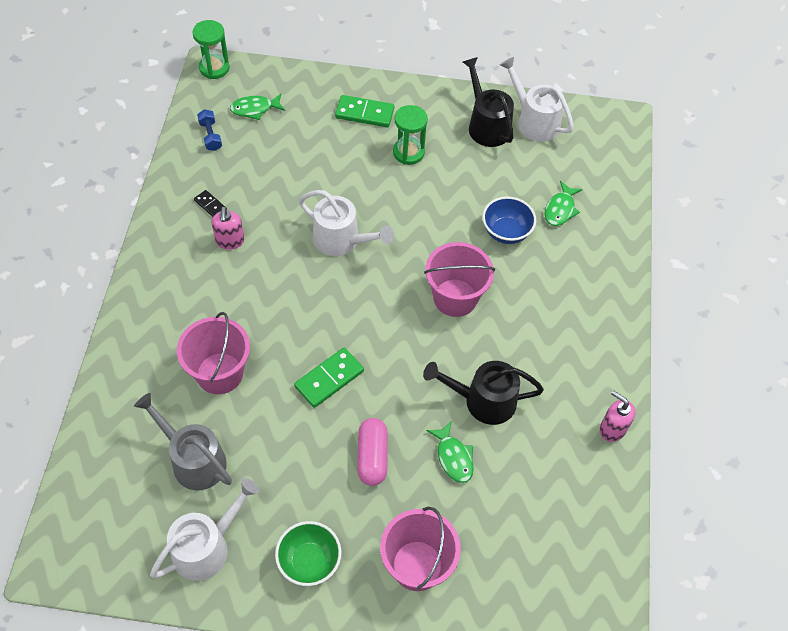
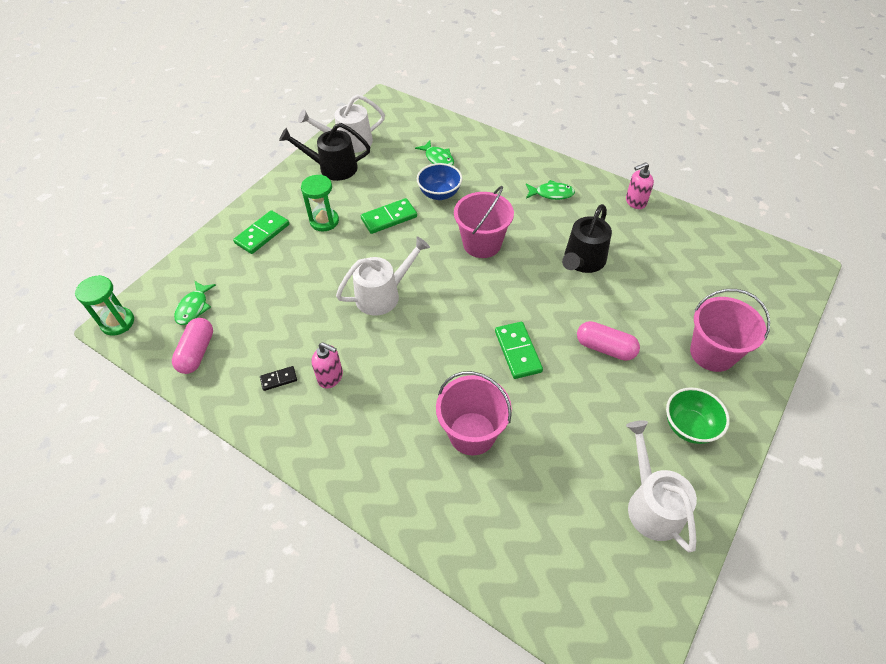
camera: 60 degrees left, 5 degrees down
grey watering can [134,393,232,491] -> none
blue dumbbell [197,109,222,151] -> pink capsule [172,318,213,374]
green fish [427,421,474,483] -> green fish moved to [526,180,575,200]
none -> green domino [361,198,417,234]

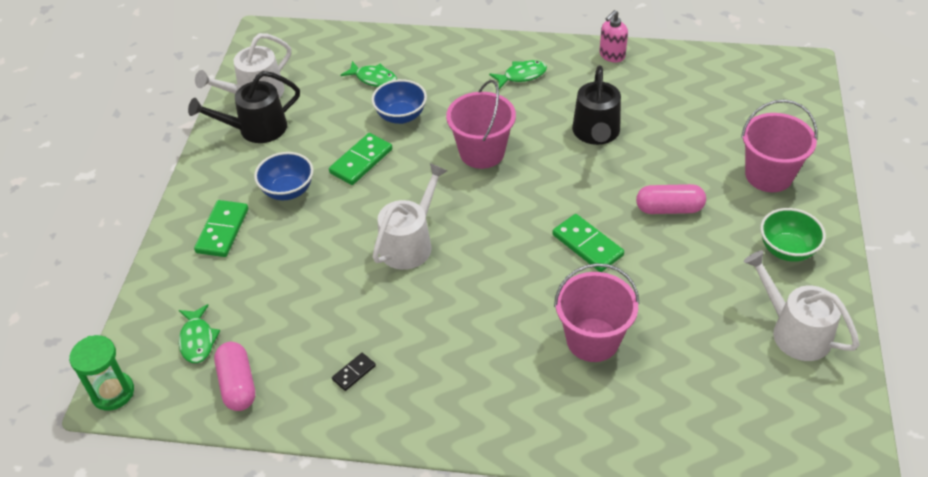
camera: 25 degrees left, 5 degrees down
green hourglass [301,175,339,231] -> blue bowl [254,152,313,200]
pink soap dispenser [312,342,343,388] -> none

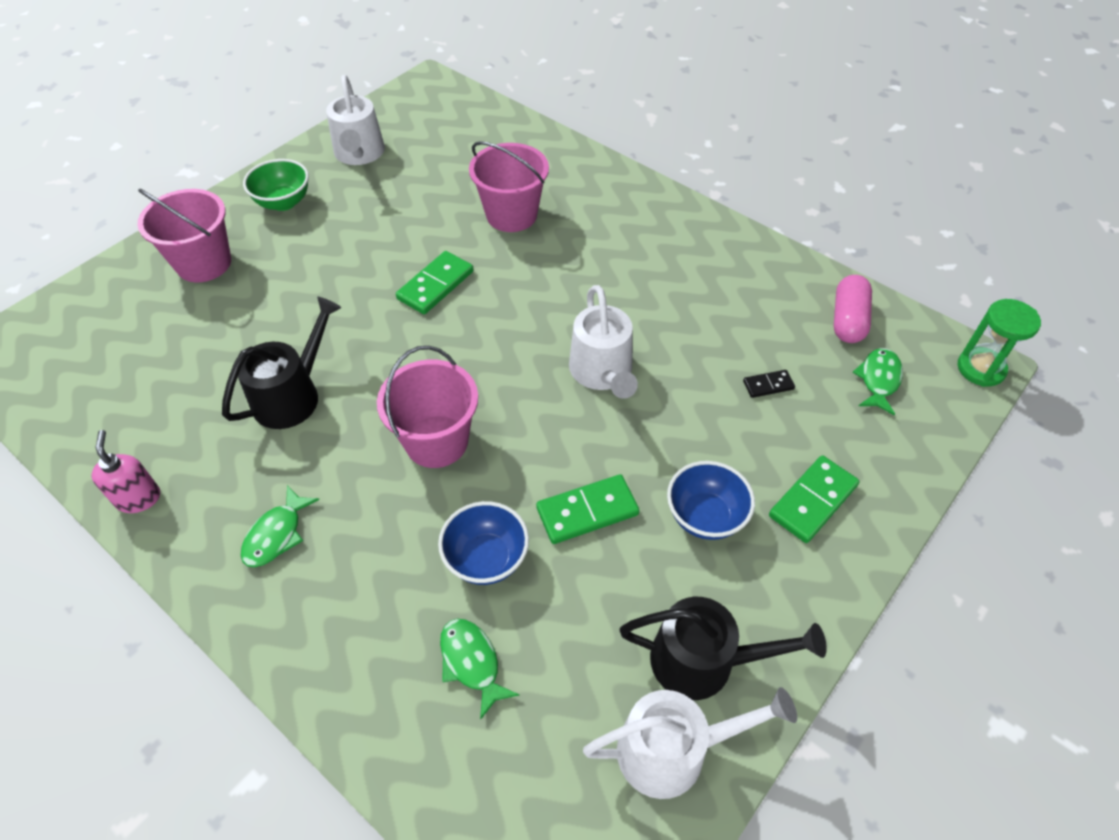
camera: 150 degrees left, 5 degrees up
black domino [332,353,376,391] -> black domino moved to [743,370,795,398]
white watering can [373,163,448,270] -> white watering can turned 75 degrees counterclockwise [569,285,638,399]
green fish [489,60,547,89] -> green fish turned 75 degrees counterclockwise [241,485,320,567]
green domino [552,214,624,272] -> green domino turned 45 degrees clockwise [396,251,474,314]
pink soap dispenser [599,10,628,62] -> pink soap dispenser turned 90 degrees counterclockwise [91,430,160,513]
pink capsule [636,184,706,214] -> none

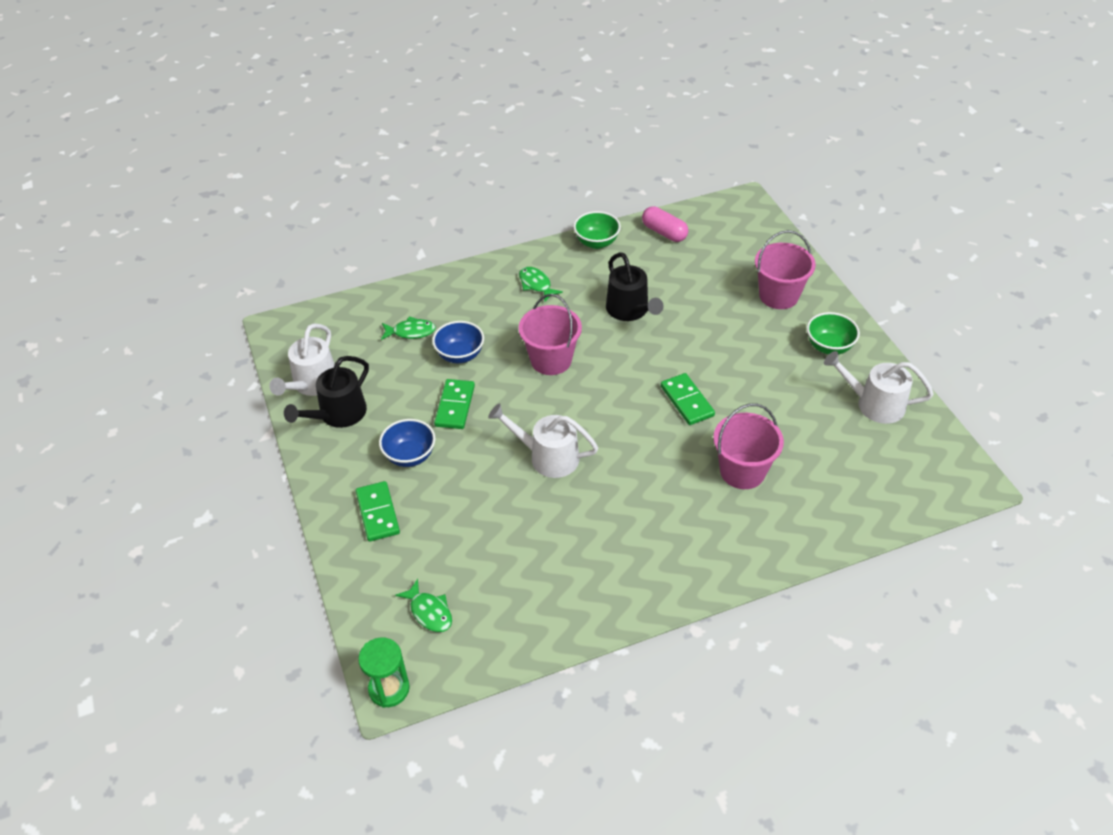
camera: 120 degrees right, 5 degrees down
pink soap dispenser [91,430,160,513] -> green bowl [573,211,621,249]
black domino [743,370,795,398] -> none
pink capsule [834,275,872,343] -> pink capsule moved to [642,206,688,242]

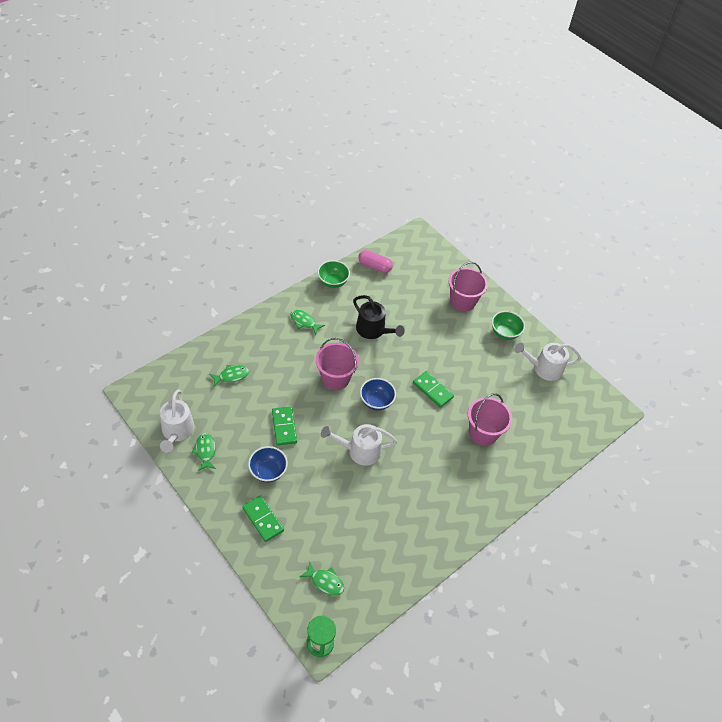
camera: 25 degrees left, 5 degrees up
black watering can [284,356,369,428] -> green fish [191,433,216,471]
blue bowl [432,321,484,363] -> blue bowl moved to [360,378,396,411]

